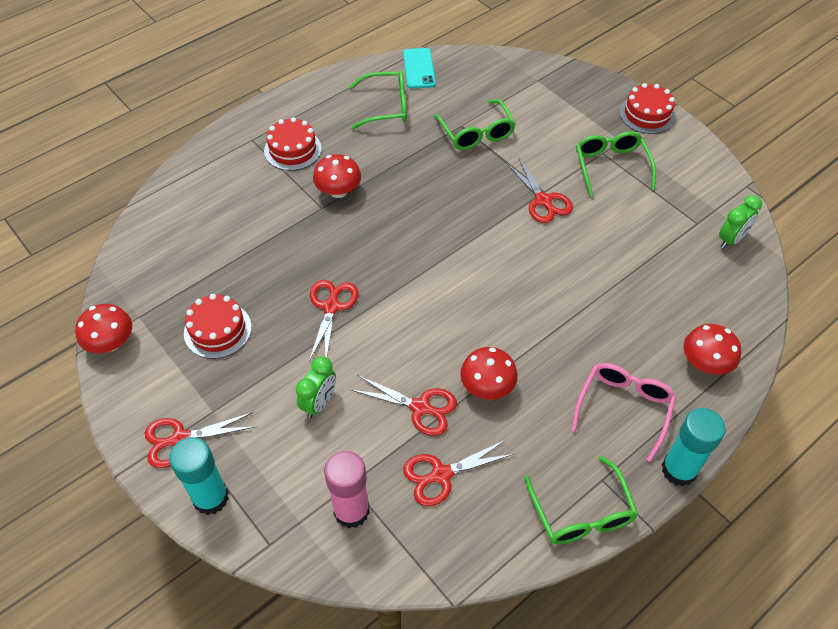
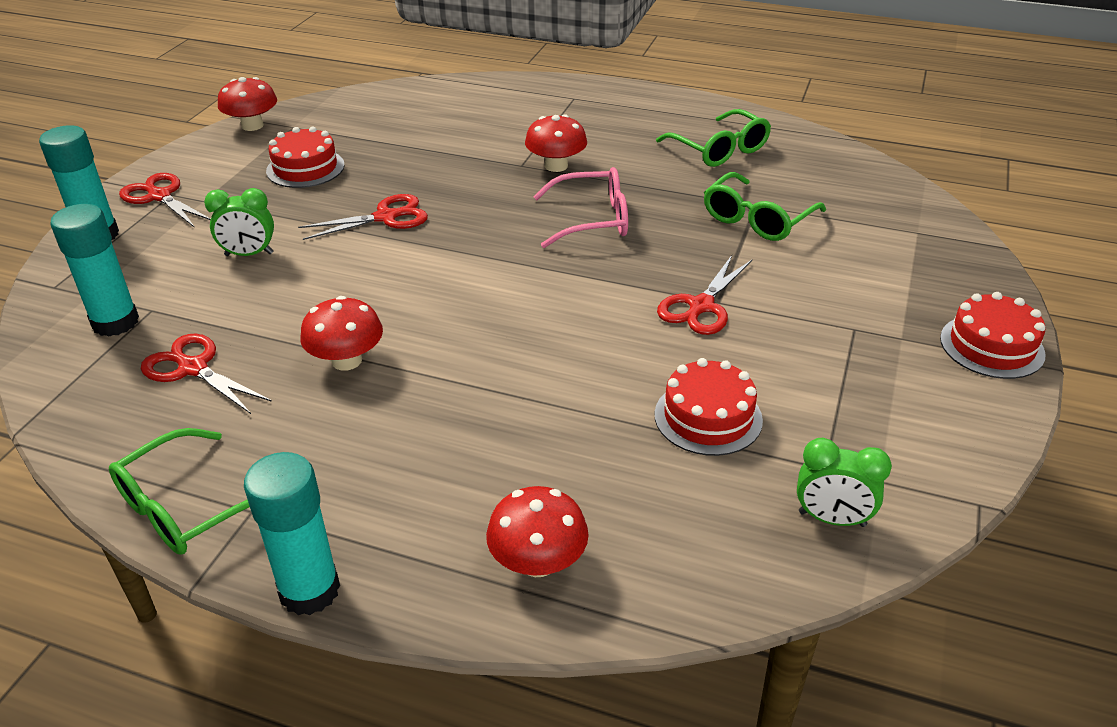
camera: 60 degrees right, 15 degrees down
red cake [264,117,322,171] -> red cake moved to [655,358,763,456]
pink glue stick [324,451,370,528] -> turquoise glue stick [50,204,139,337]
red scissors [351,375,457,436] -> none
turquoise phone [403,48,436,89] -> none
pink glasses [571,363,676,462] -> pink glasses moved to [533,167,628,248]
green glasses [576,131,656,197] -> none

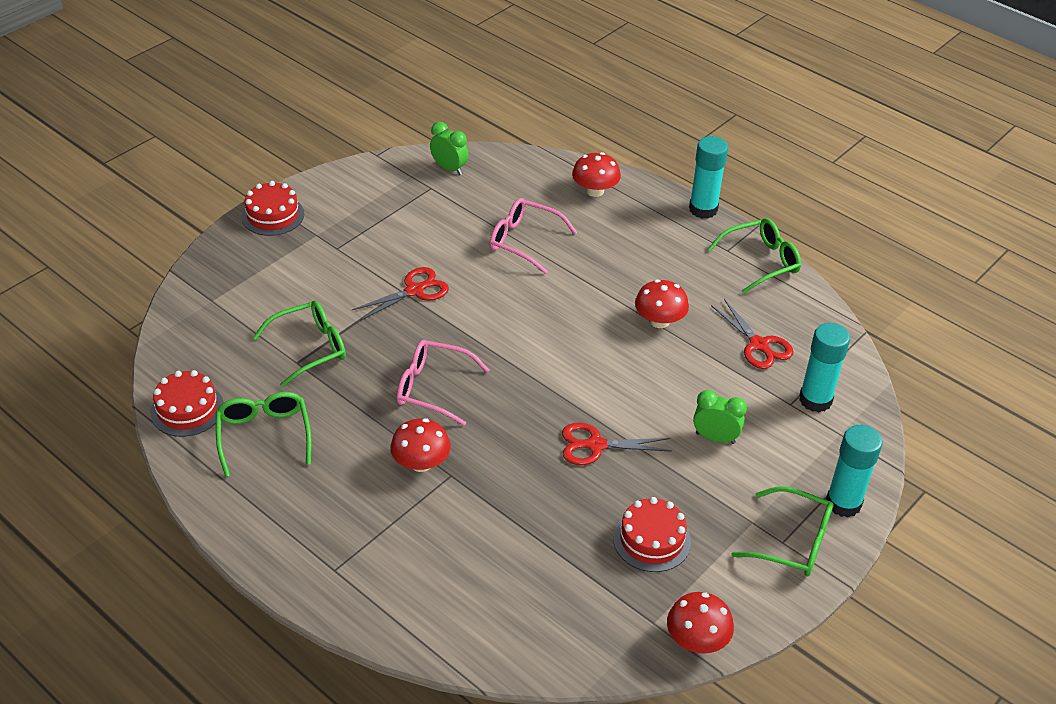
camera: 160 degrees left, 5 degrees up
red scissors [119,173,211,228] -> green glasses [732,487,834,576]
red cake [655,358,763,456] -> red cake moved to [150,370,224,437]
none -> pink glasses [490,198,577,274]

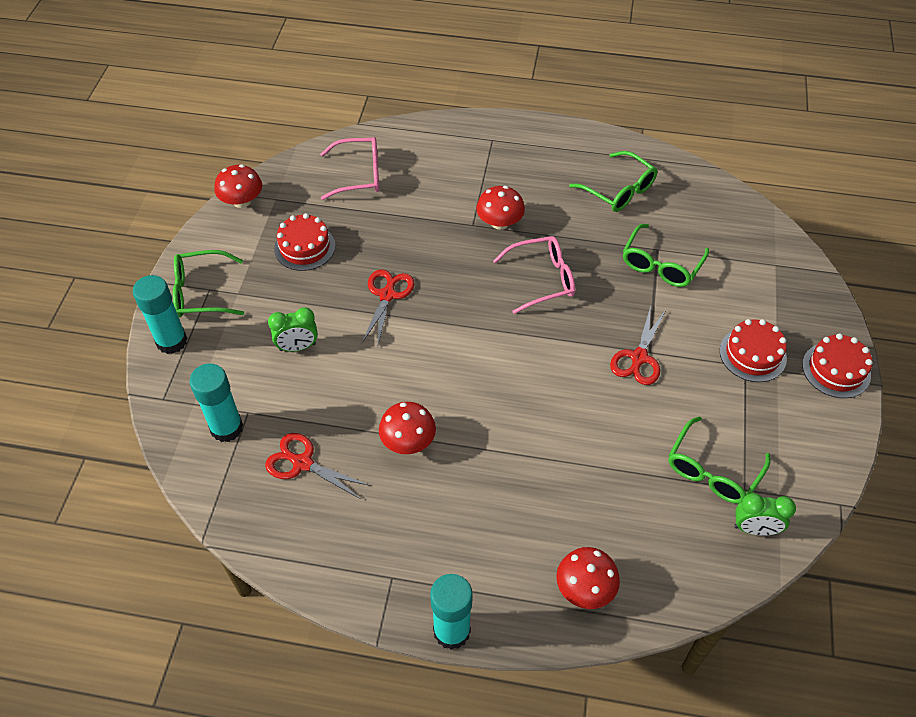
camera: 150 degrees right, 10 degrees up
red cake [150,370,224,437] -> red cake moved to [720,319,787,382]
pink glasses [490,198,577,274] -> pink glasses moved to [321,137,379,200]
red scissors [562,423,672,465] -> red scissors turned 45 degrees counterclockwise [362,269,415,347]
green glasses [708,218,801,294] -> green glasses moved to [668,416,771,504]

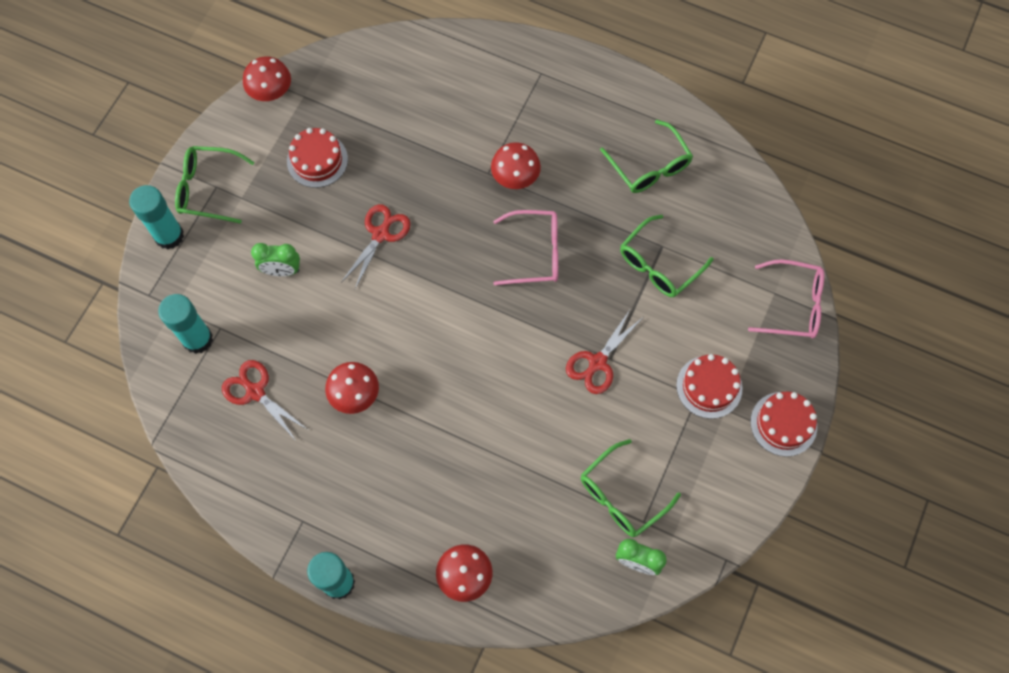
camera: 15 degrees right, 15 degrees up
pink glasses [321,137,379,200] -> pink glasses moved to [748,259,824,339]

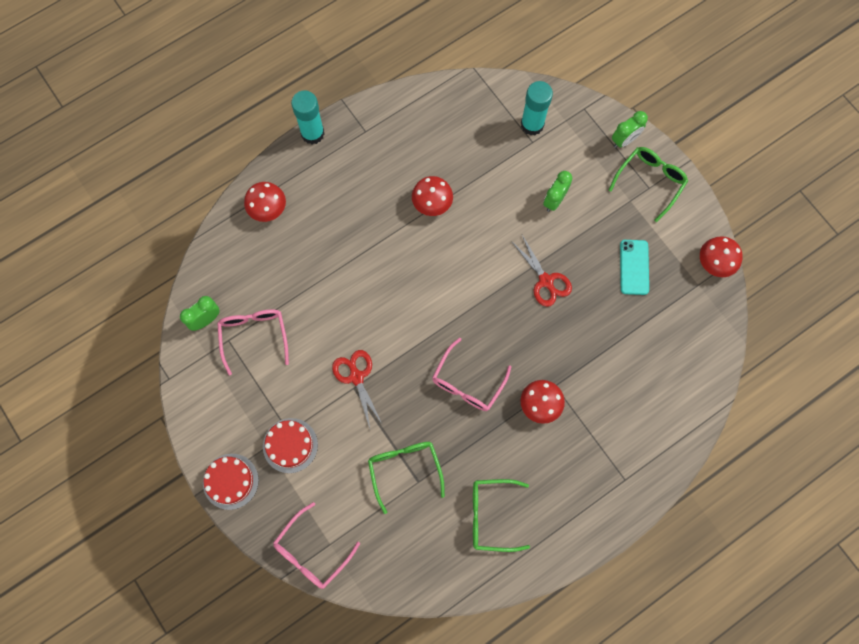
camera: 120 degrees right, 5 degrees up
turquoise glue stick [129,185,184,249] -> green clock [612,111,648,148]
red scissors [222,360,308,442] -> none
red cake [287,128,348,188] -> turquoise phone [620,240,649,295]
green glasses [581,439,681,537] -> pink glasses [217,309,289,376]

